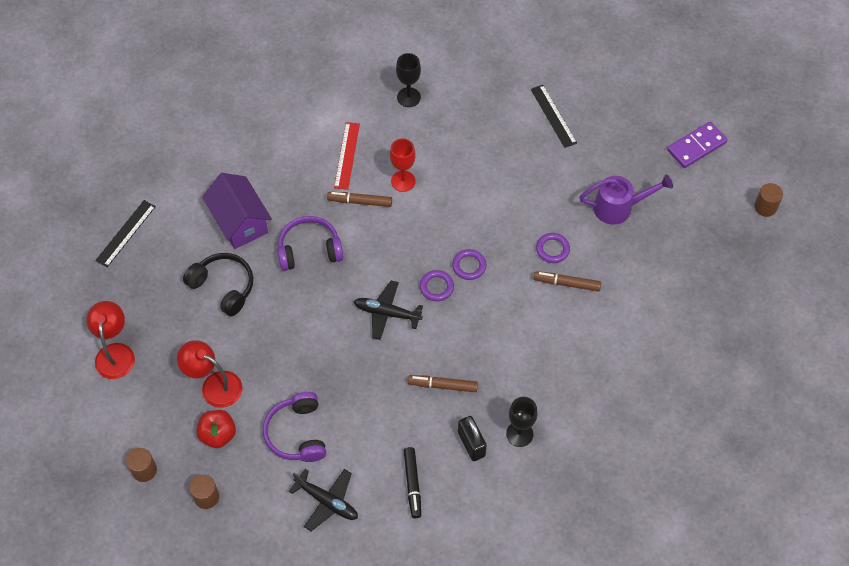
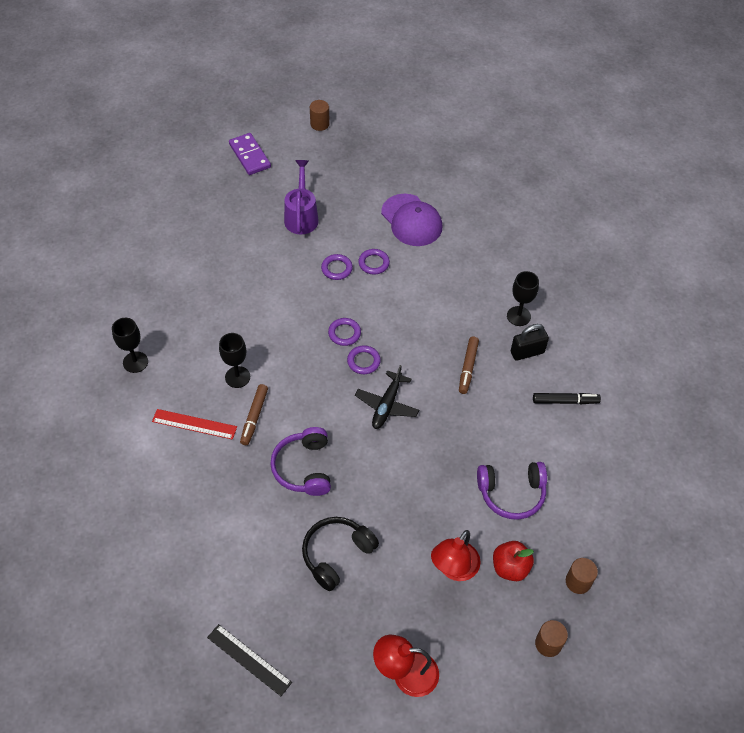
camera: 85 degrees left, 5 degrees down
purple house [202,173,272,249] -> none
black plane [289,469,358,531] -> none
red goblet [390,138,416,192] -> black goblet [219,333,250,388]
black ruler [531,85,577,148] -> none
brown marker [534,271,601,291] -> purple ring [358,249,390,275]
none -> purple cap [381,194,442,246]

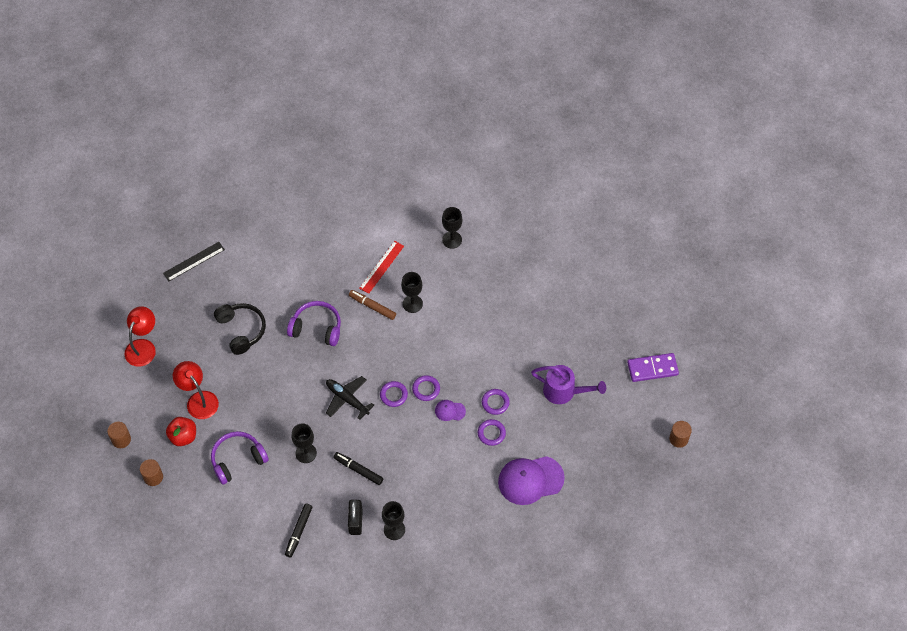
camera: 110 degrees right, 5 degrees up
brown marker [459,336,479,394] -> black marker [333,452,384,485]
purple headphones [477,462,547,520] -> purple headphones turned 45 degrees clockwise [211,431,269,485]
none -> black goblet [292,423,317,463]
none -> purple cap [435,400,466,421]

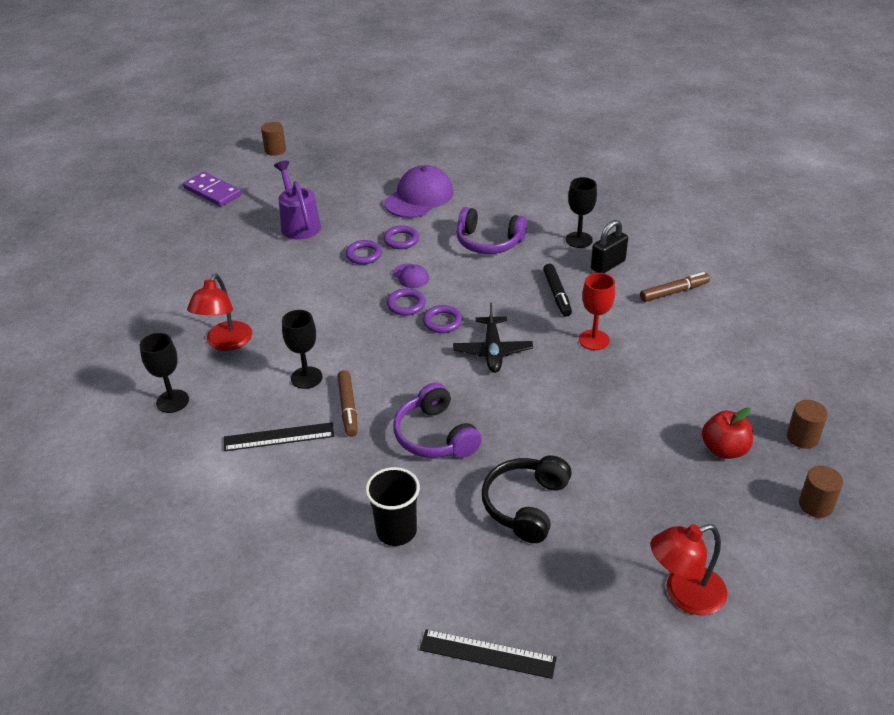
camera: 130 degrees left, 20 degrees down
red lamp [173,361,219,419] -> red lamp moved to [187,274,252,351]
purple headphones [211,431,269,485] -> purple headphones moved to [456,207,527,254]
black marker [285,504,313,557] -> brown marker [640,272,710,302]
black goblet [292,423,317,463] -> red goblet [579,273,615,350]
red ruler [359,241,404,294] -> black ruler [224,422,334,451]
purple cap [498,456,565,505] -> purple cap turned 90 degrees counterclockwise [384,165,454,218]
none -> black cup [365,467,420,546]

